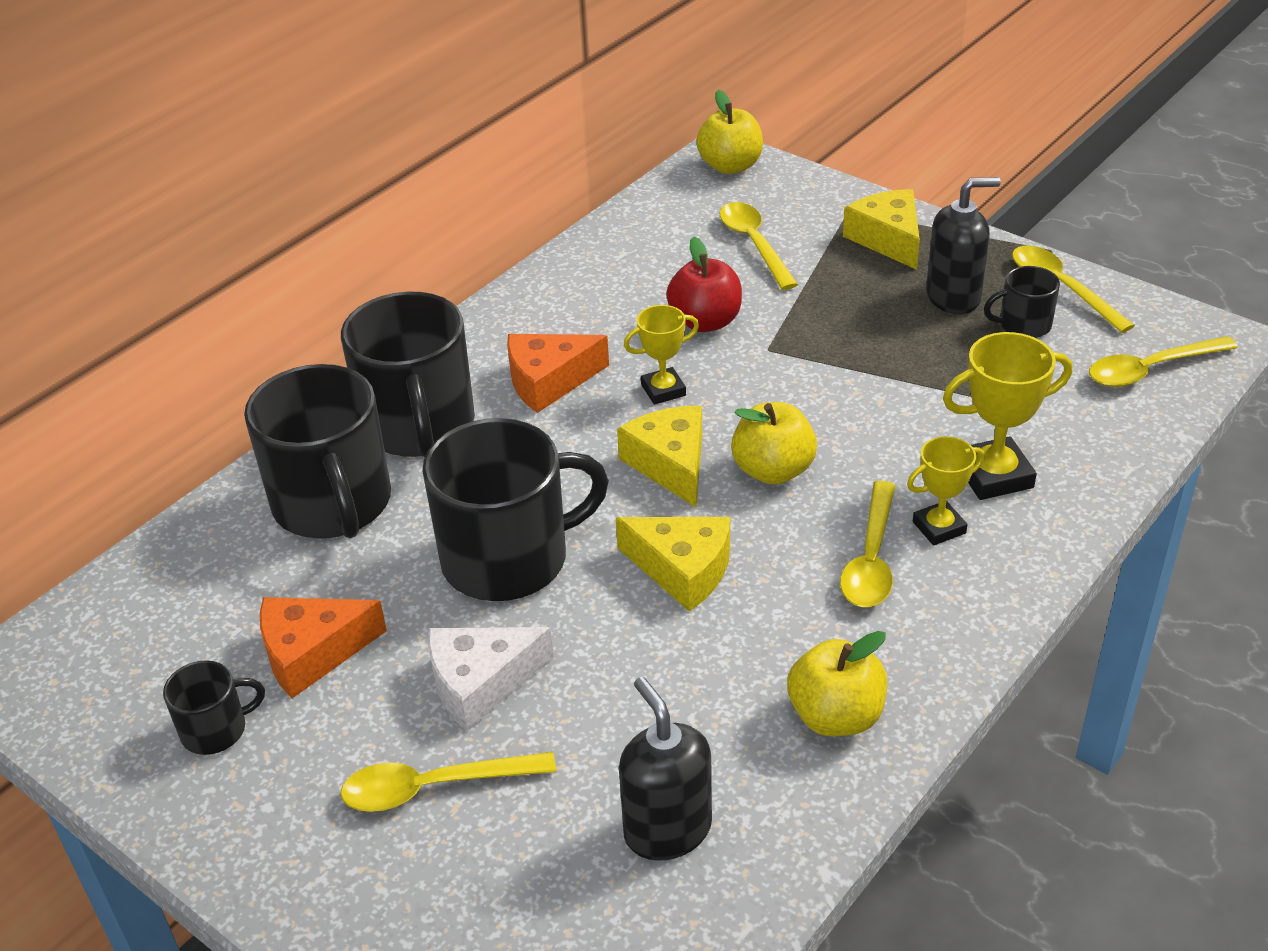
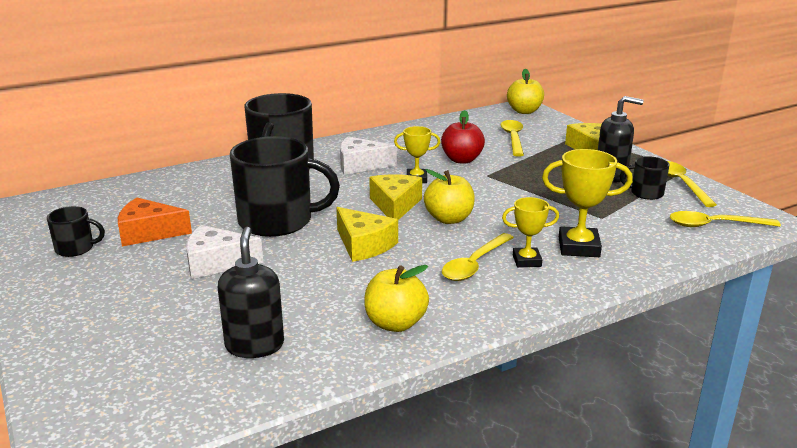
camera: 20 degrees right, 15 degrees down
black mug [244,364,391,538] -> none
yellow spoon [340,752,556,812] -> none
orange cheese [507,334,609,413] -> white cheese [340,136,397,175]

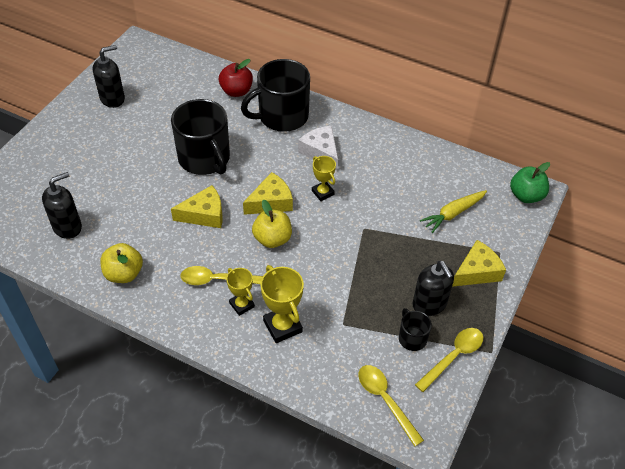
camera: 55 degrees right, 25 degrees up
black mug [47,206,105,257] -> black soap dispenser [93,45,125,108]
orange cheese [118,198,192,246] -> none
white cheese [186,225,263,279] -> none
yellow cheese [336,207,398,262] -> yellow cheese turned 120 degrees counterclockwise [171,185,223,228]
red apple [441,110,485,164] -> red apple moved to [219,59,253,97]
yellow spoon [500,120,524,157] -> yellow carrot [420,190,487,233]
yellow apple [507,69,544,114] -> green apple [510,162,550,203]

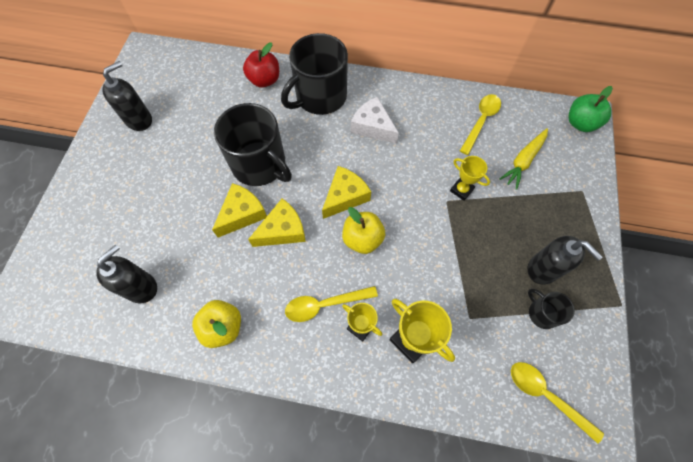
camera: 15 degrees left, 15 degrees up
yellow trophy [312,156,336,201] -> yellow trophy moved to [450,156,490,201]
yellow spoon [415,328,483,392] -> yellow spoon moved to [460,94,501,155]
yellow cheese [452,240,506,287] -> yellow cheese moved to [212,183,267,238]

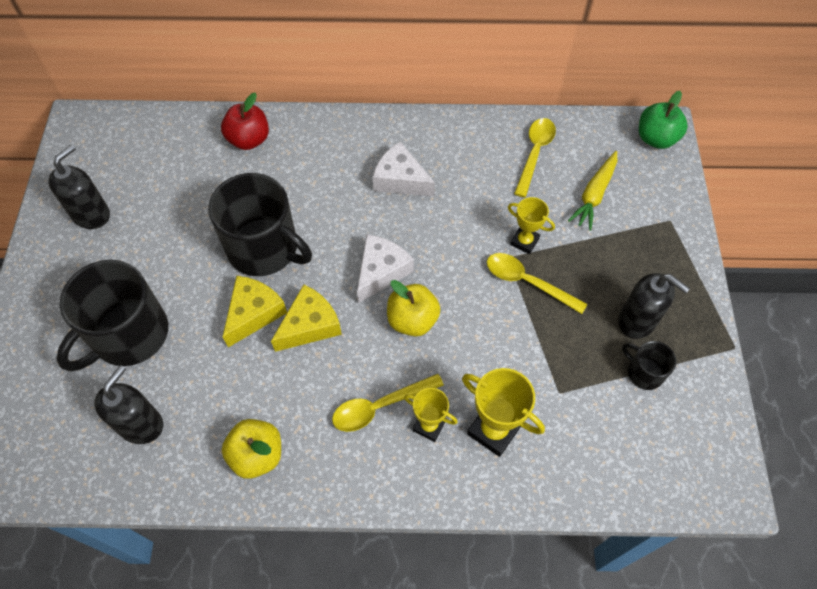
camera: 10 degrees left, 5 degrees down
black mug [281,33,348,115] -> black mug moved to [57,260,168,371]
yellow cheese [322,166,371,219] -> white cheese [357,234,414,303]
yellow spoon [511,362,604,444] -> yellow spoon moved to [487,253,587,314]

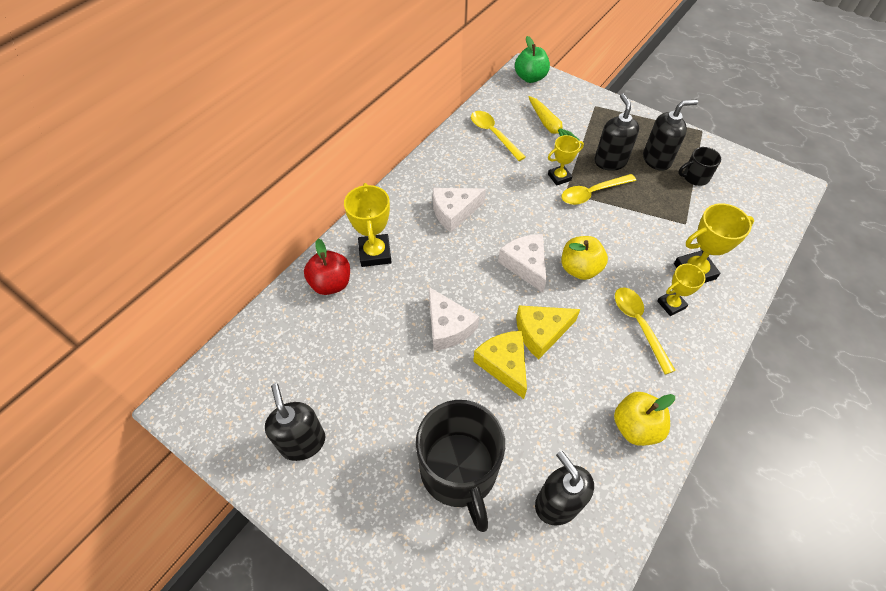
camera: 55 degrees left, 5 degrees down
black mug [208,173,312,276] -> white cheese [429,287,479,351]
yellow cheese [271,285,342,352] -> yellow cheese turned 105 degrees counterclockwise [516,306,580,360]
yellow spoon [332,374,444,432] -> yellow spoon turned 150 degrees clockwise [615,287,676,375]
none -> yellow trophy [344,183,392,267]
none -> black soap dispenser [594,94,639,171]

